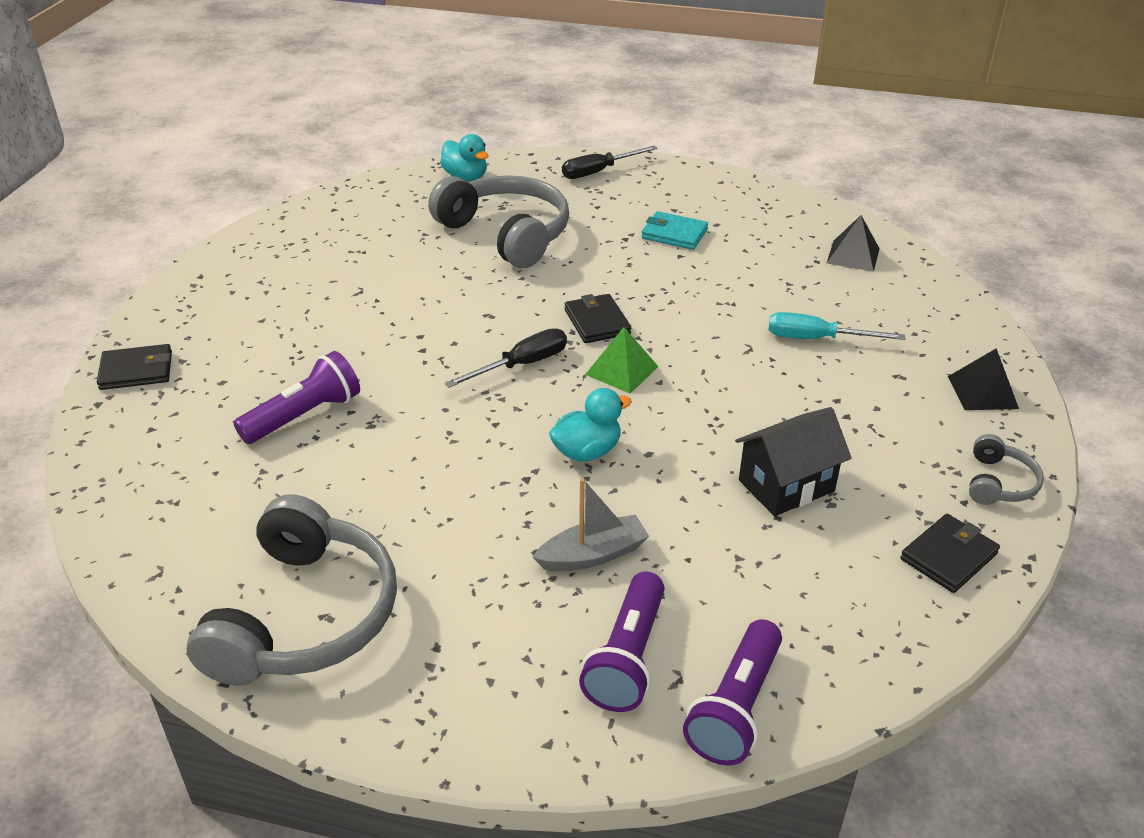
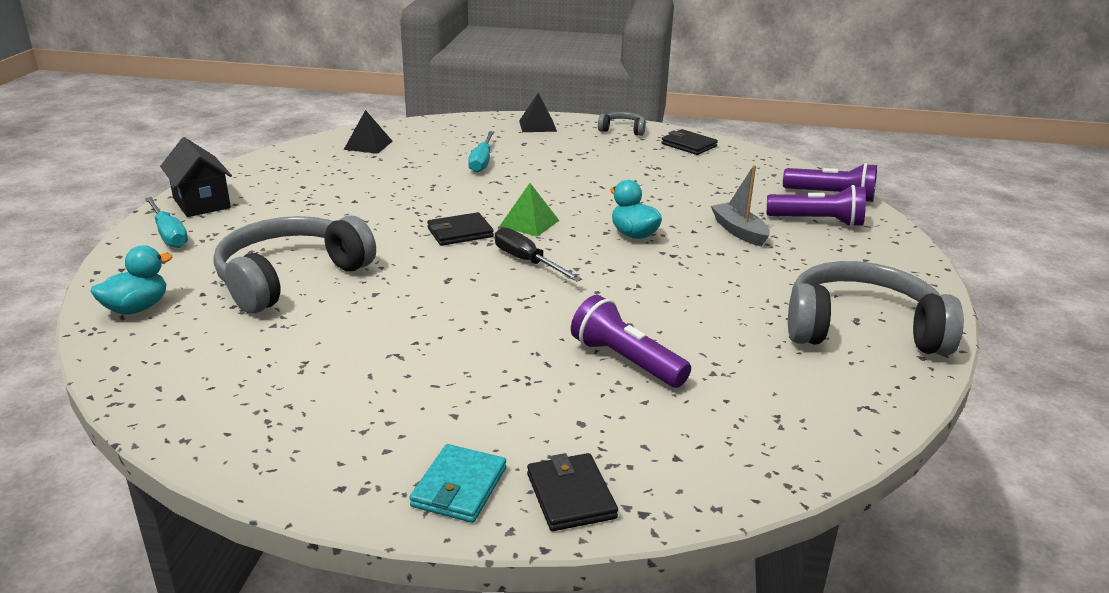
camera: 95 degrees left, 10 degrees down
black screwdriver [562,146,658,179] -> turquoise screwdriver [145,197,188,248]
turquoise wallet [641,211,708,250] -> turquoise wallet moved to [409,444,506,523]
black house [735,407,852,516] -> black house moved to [160,137,232,217]

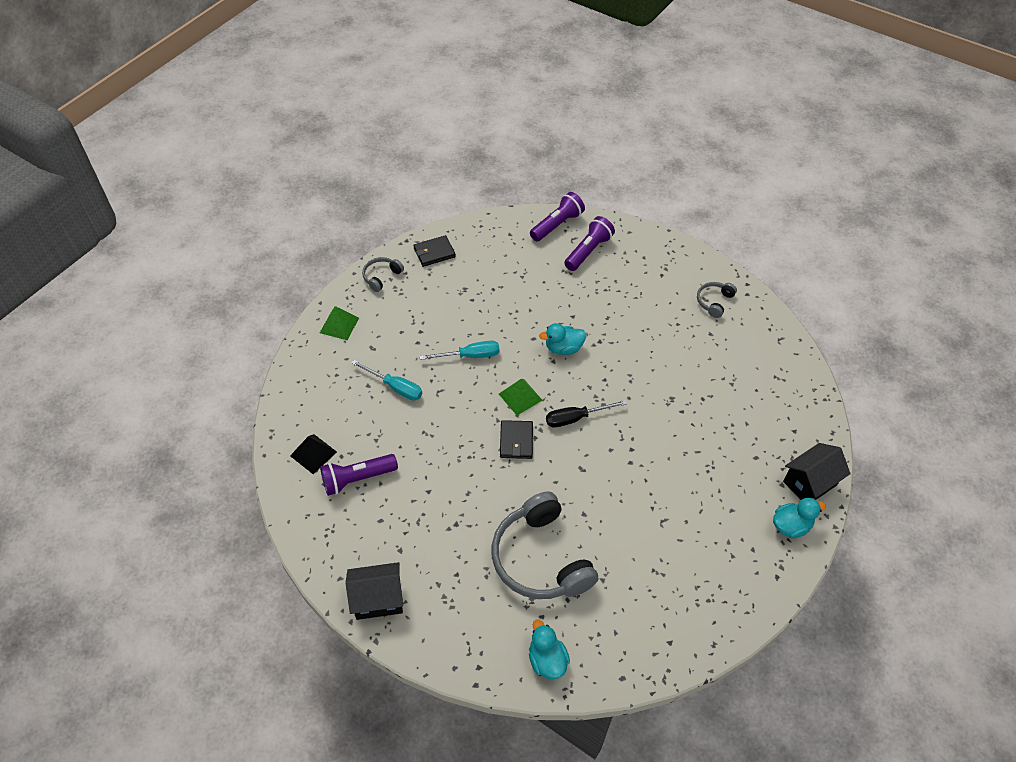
camera: 65 degrees left, 25 degrees up
turquoise screwdriver [145,197,188,248] -> turquoise screwdriver moved to [419,341,500,360]
turquoise wallet [409,444,506,523] -> turquoise duck [773,498,826,538]
black pyramid [519,93,557,132] -> green pyramid [320,306,359,340]
black wallet [527,453,618,531] -> black house [783,443,851,500]
purple flashlight [571,295,691,388] -> purple flashlight moved to [320,454,398,496]
grey boat [711,165,770,246] -> none
grey headphones [788,261,964,356] -> grey headphones [697,282,737,318], size x0.46

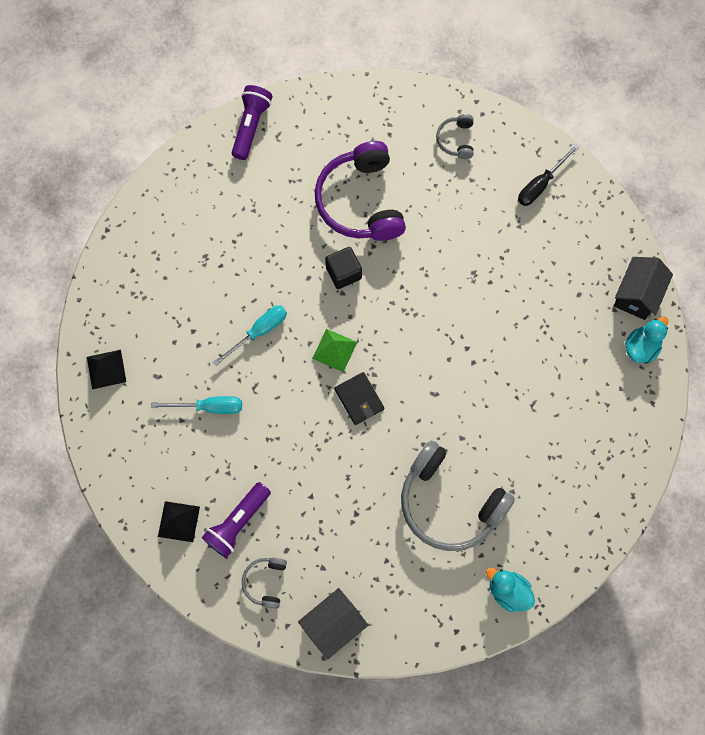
camera: 30 degrees left, 20 degrees up
green pyramid [320,306,359,340] -> black pyramid [87,350,126,389]
grey headphones [362,257,404,292] -> grey headphones moved to [242,558,287,609]
black wallet [413,235,456,267] -> none
turquoise duck [539,323,586,355] -> black cube [325,247,362,289]
black screwdriver [546,400,627,427] -> black screwdriver moved to [518,144,579,206]
purple flashlight [564,216,615,271] -> none
none -> purple headphones [315,141,406,241]

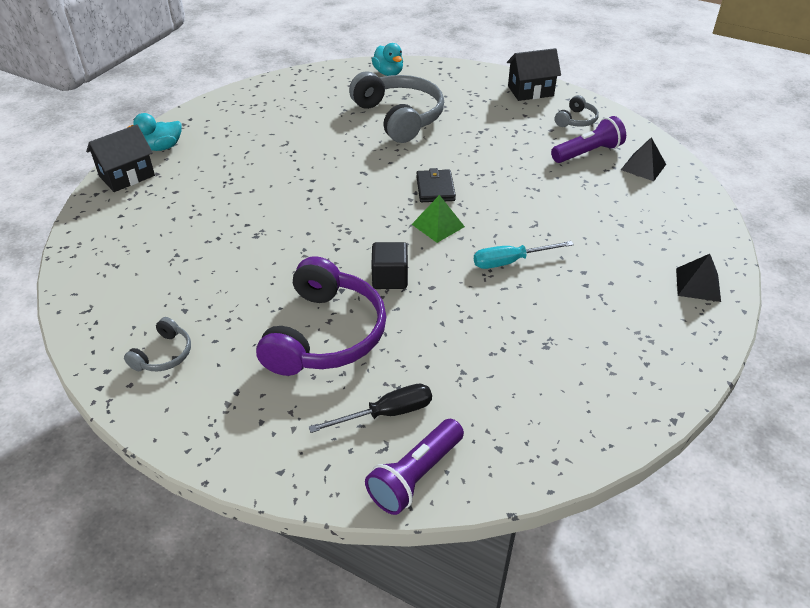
camera: 155 degrees left, 30 degrees down
turquoise screwdriver [151,396,242,414] -> none
black screwdriver [518,144,579,206] -> black screwdriver moved to [309,384,432,433]

